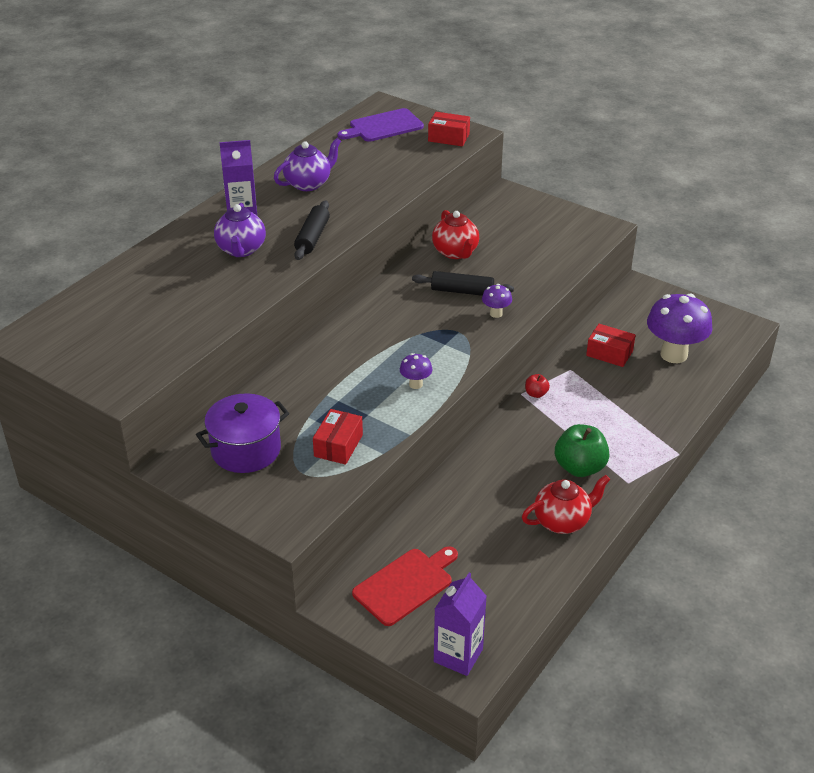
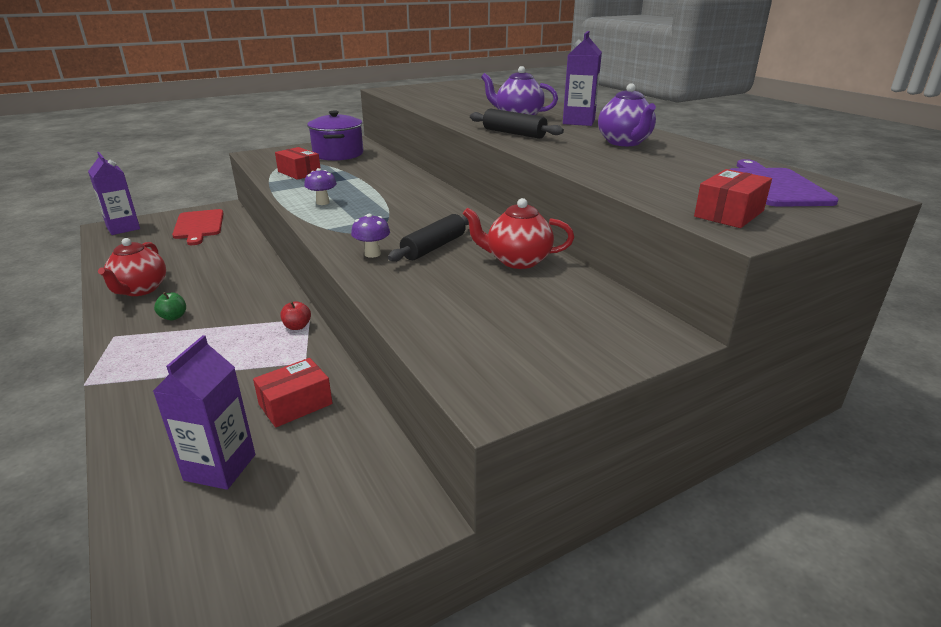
camera: 115 degrees right, 10 degrees down
green apple [555,424,609,477] -> green apple [154,292,186,320], size x0.49
purple mushroom [647,294,712,363] -> purple carton [153,335,255,490]

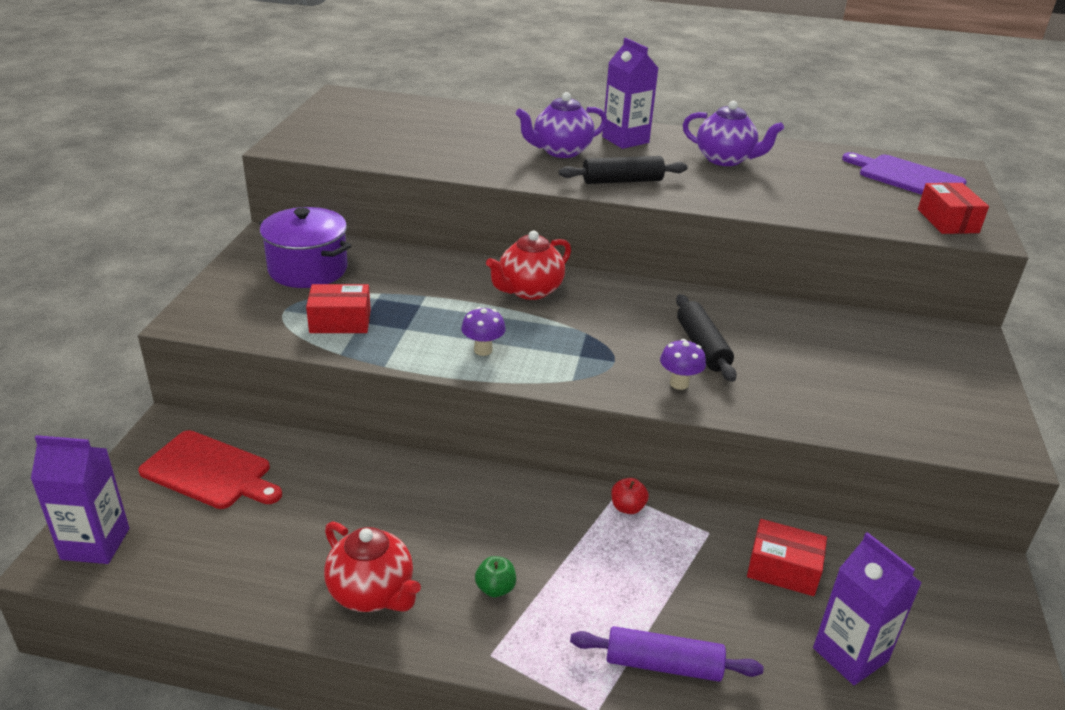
camera: 50 degrees left, 5 degrees up
red box [253,358,332,428] -> red box turned 75 degrees counterclockwise [747,519,827,596]
red teapot [463,198,574,269] -> red teapot moved to [486,231,571,300]
none -> purple rolling pin [570,626,764,682]

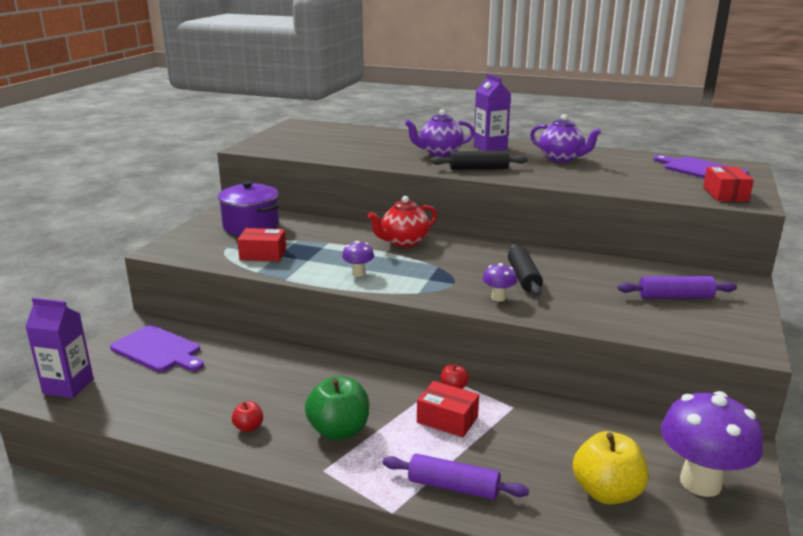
camera: 10 degrees right, 10 degrees down
red cutting board [138,430,282,509] -> purple cutting board [110,325,204,372]
red teapot [324,521,421,612] -> red apple [232,401,263,432]
green apple [475,556,516,597] -> green apple [305,376,369,440], size x2.06
red box [747,519,827,596] -> red box moved to [417,381,479,437]
purple carton [813,532,922,685] -> yellow apple [573,431,648,504]
none -> purple rolling pin [618,276,737,299]
none -> purple mushroom [661,391,763,497]

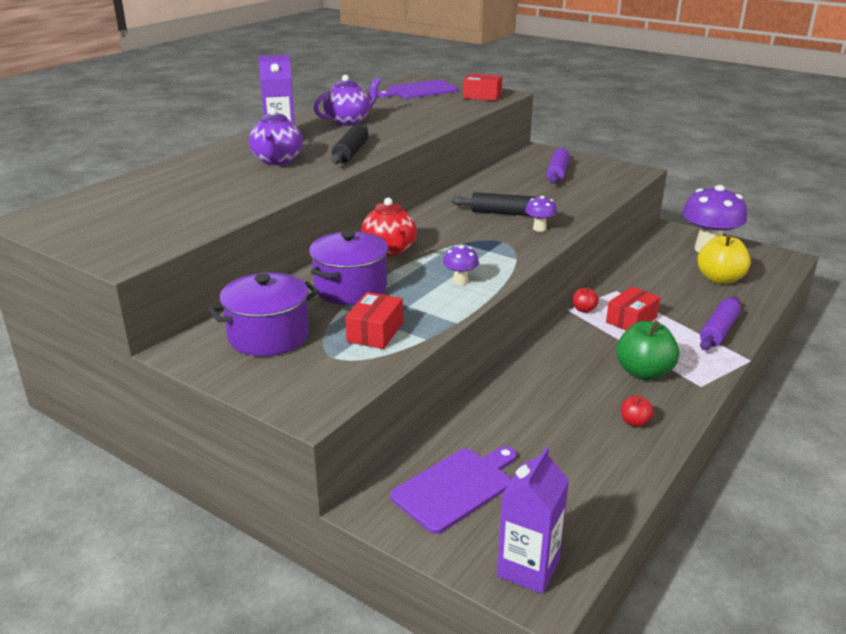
camera: 75 degrees left, 5 degrees up
none -> purple pot [309,231,388,305]

